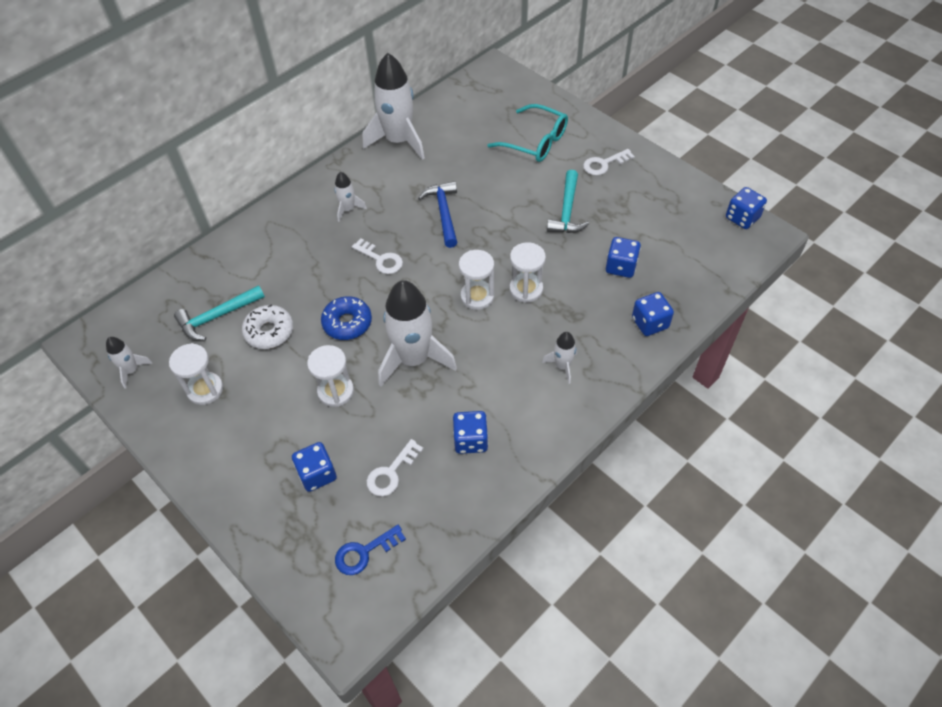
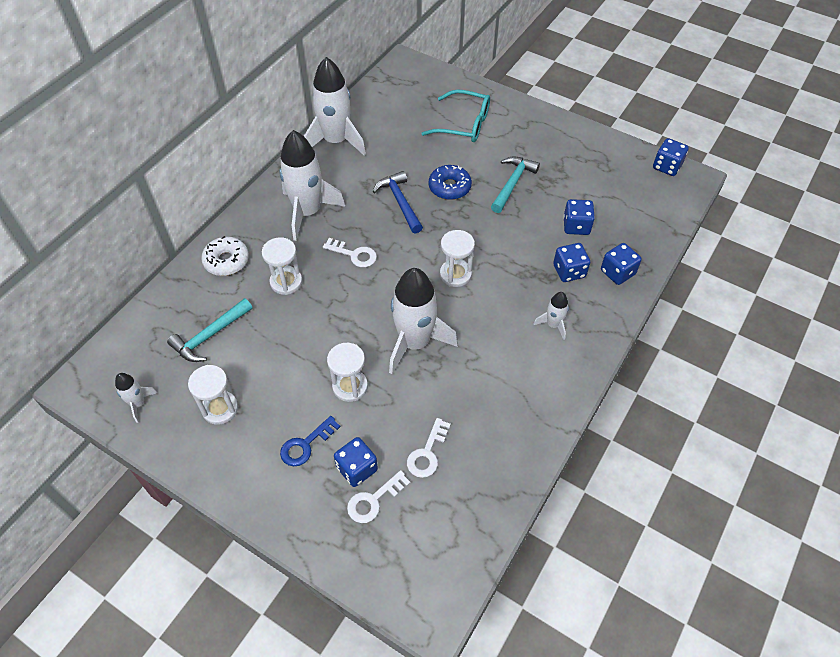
camera: 15 degrees left, 0 degrees up
white donut [242,304,293,349] -> white donut moved to [201,236,249,276]
blue donut [321,296,372,340] -> blue donut moved to [429,165,472,200]
white rocket [334,172,367,222] -> white rocket [279,130,345,241], size x2.13
blue key [335,525,406,575] -> blue key moved to [280,416,340,466]
blue dice [453,411,488,454] -> blue dice moved to [553,243,591,282]
white hourglass [509,242,546,303] -> white hourglass moved to [262,237,302,295]
turquoise hammer [547,170,589,233] -> turquoise hammer turned 150 degrees counterclockwise [491,157,540,213]
white key [583,149,635,176] -> white key moved to [347,470,411,523]

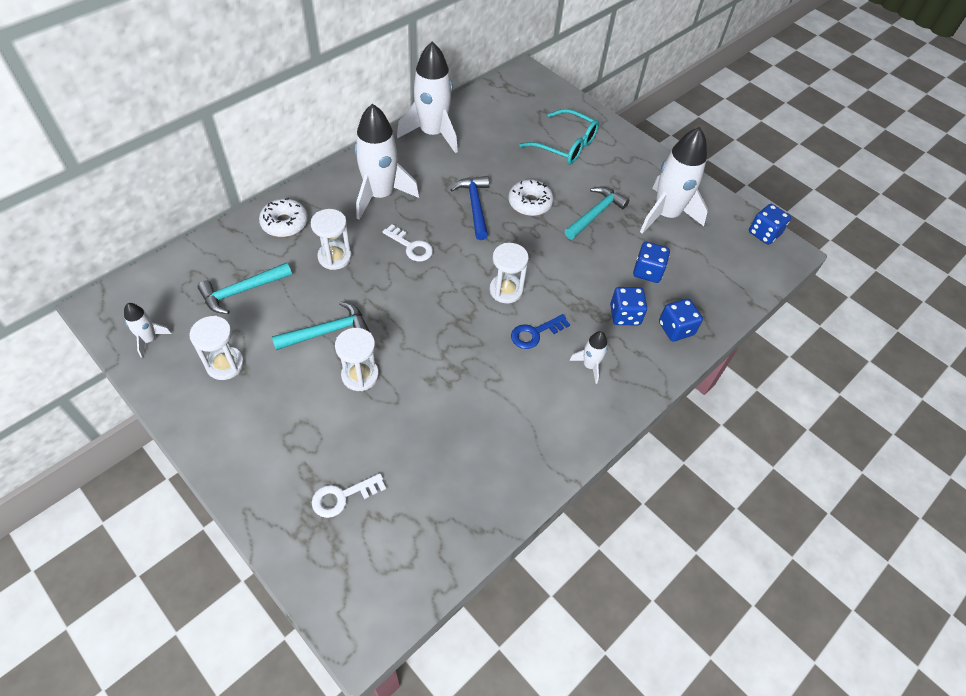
camera: 10 degrees right, 0 degrees up
blue key [280,416,340,466] -> blue key moved to [511,314,570,349]
blue dice [334,437,378,487] -> none
white rocket [389,268,458,374] -> white rocket moved to [640,127,708,234]
white key [407,418,451,478] -> none
blue donut [429,165,472,200] -> white donut [508,180,553,216]
none -> turquoise hammer [272,301,369,350]

